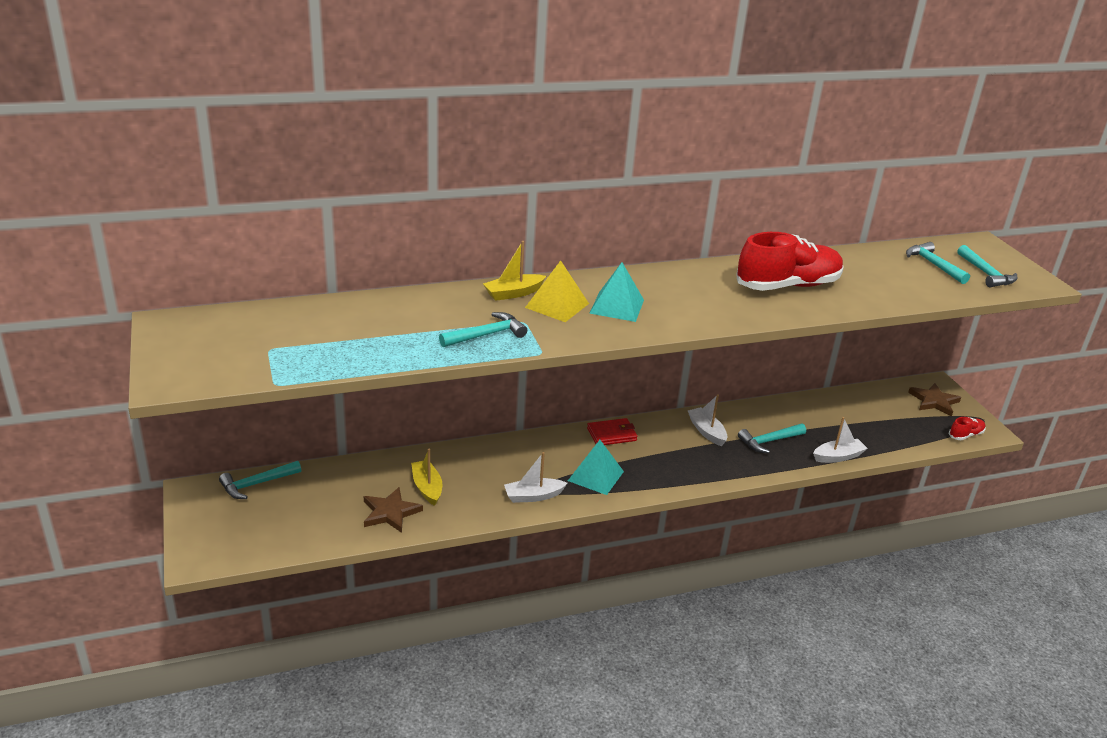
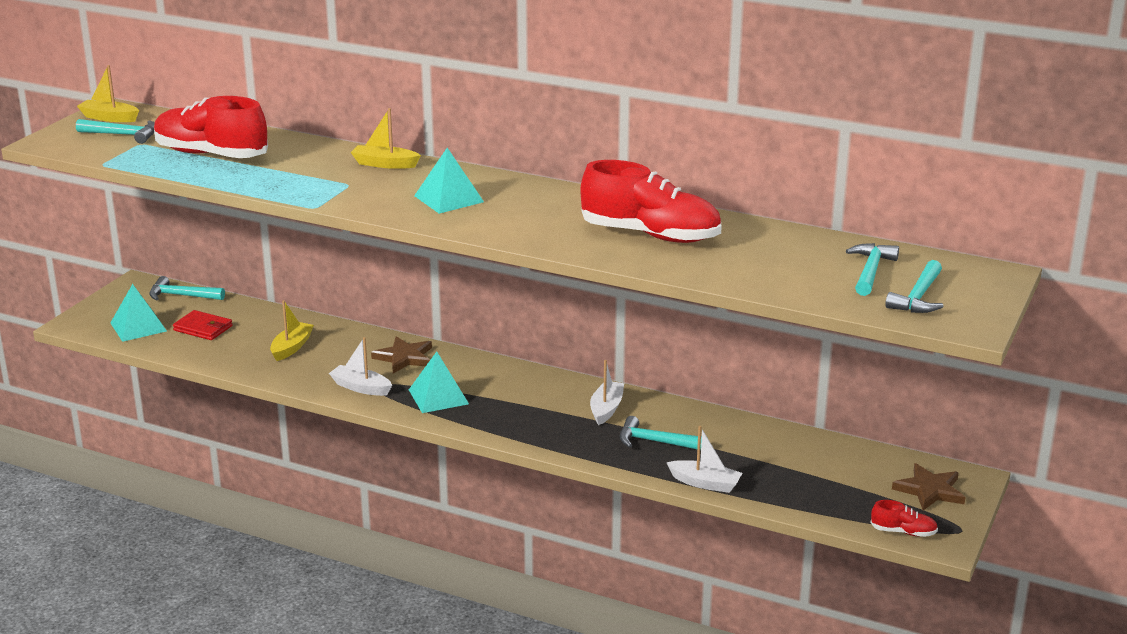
camera: 45 degrees right, 5 degrees down
brown star [364,487,423,533] -> brown star moved to [371,336,432,374]
turquoise hammer [439,312,527,347] -> turquoise hammer moved to [76,119,155,144]
yellow pyramid [525,261,589,322] -> none
red wallet [587,418,638,445] -> red wallet moved to [173,310,232,340]
none -> yellow boat [77,65,139,122]
none -> turquoise pyramid [110,284,167,342]
none -> red shoe [154,96,268,158]

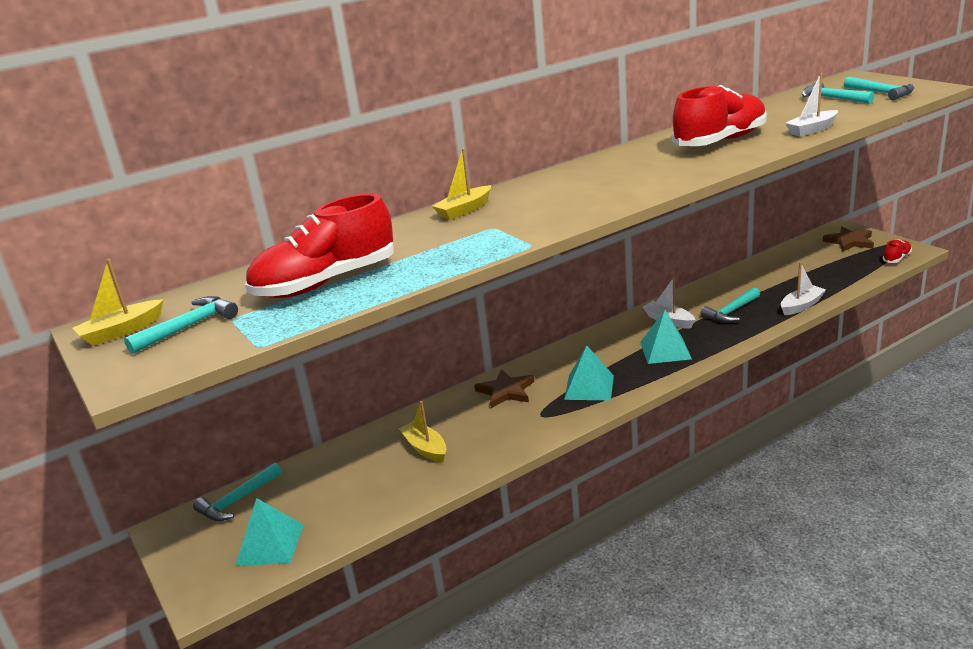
camera: 55 degrees left, 0 degrees up
red wallet [173,310,232,340] -> none
white boat [329,337,392,396] -> white boat moved to [785,73,838,137]
turquoise pyramid [414,148,484,214] -> turquoise pyramid moved to [640,310,692,364]

